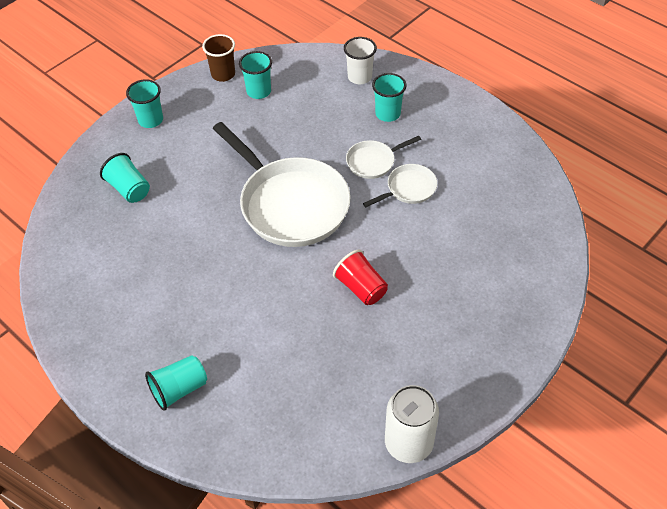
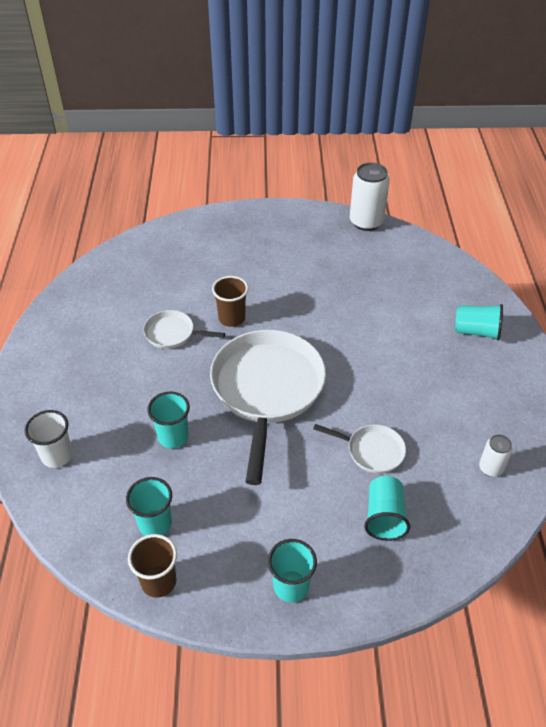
camera: 135 degrees left, 5 degrees down
red cup [333,250,388,305] -> none
white pan [346,136,421,179] -> white pan moved to [313,424,406,474]
turquoise cup [372,73,406,122] -> turquoise cup moved to [147,392,190,448]
none -> brown cup [212,276,249,327]
none -> white can [479,434,513,477]

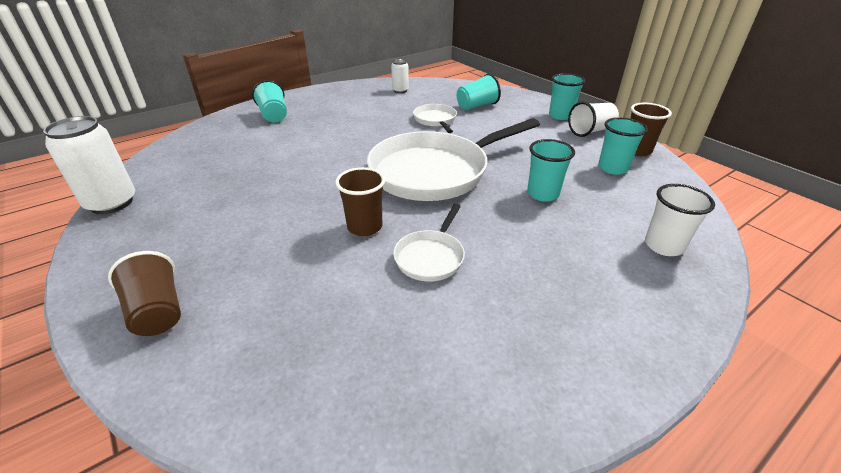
camera: 125 degrees left, 10 degrees down
white pan [143,310,225,349] -> white pan turned 45 degrees clockwise [393,204,465,282]
none -> brown cup [108,251,181,336]
none -> white cup [568,101,619,137]

